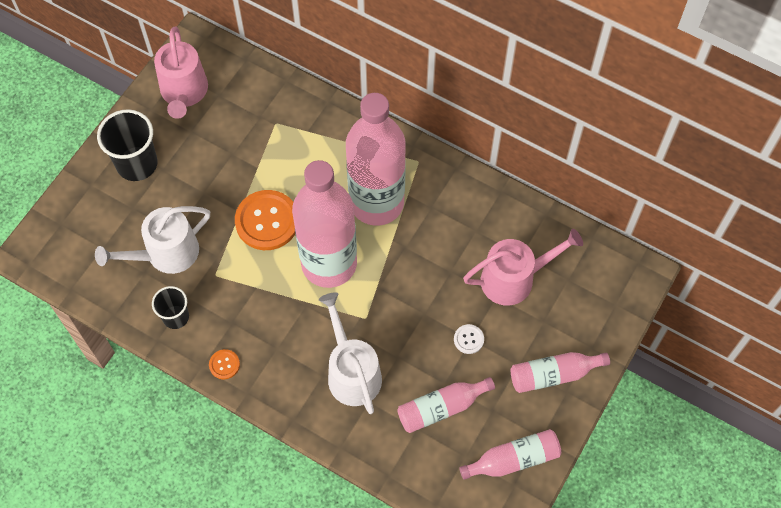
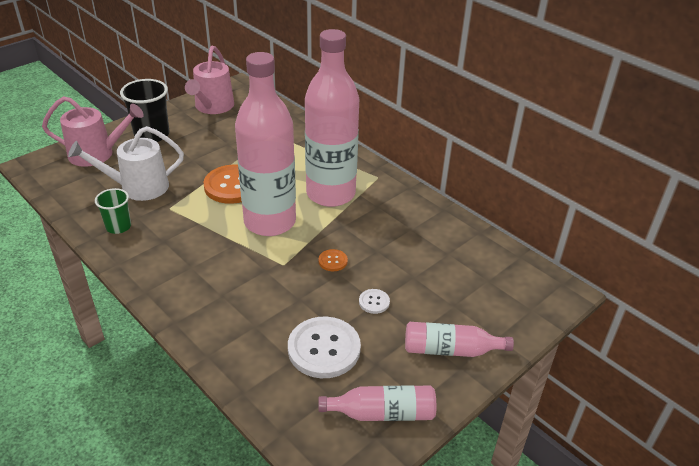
camera: 15 degrees right, 25 degrees down
black cup [152,286,189,329] -> green cup [95,188,131,234]
orange button [209,349,240,379] -> orange button moved to [319,249,348,271]
white watering can [319,292,382,414] -> none
pink bottle [397,377,495,433] -> white button [288,317,361,378]
pink watering can [463,229,583,306] -> pink watering can moved to [42,96,144,167]

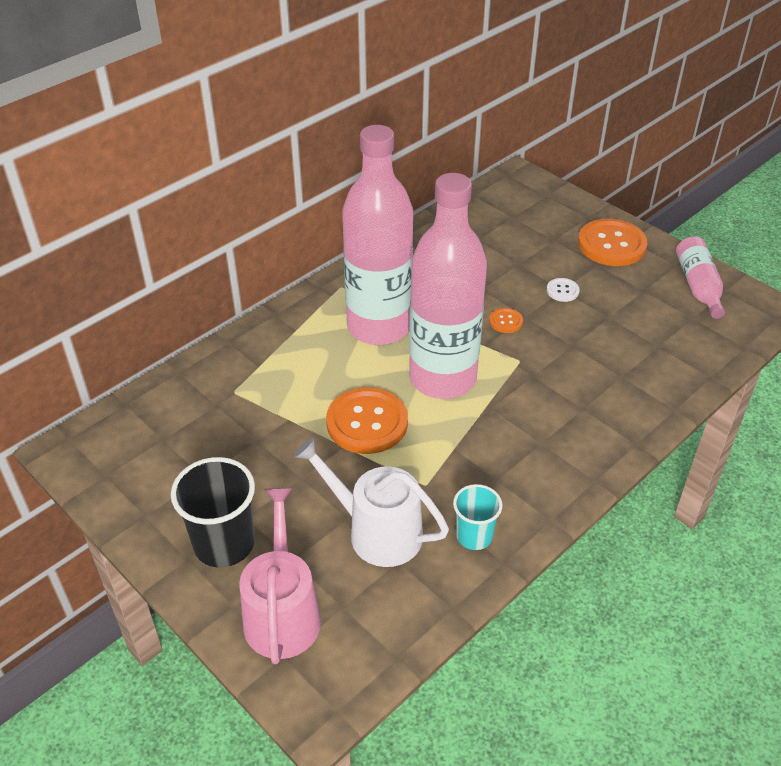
camera: 90 degrees left, 5 degrees up
white watering can [68,126,184,201] -> white watering can turned 135 degrees clockwise [294,437,449,567]
green cup [95,188,131,234] -> turquoise cup [453,484,502,550]
pink watering can [185,46,234,114] -> none
white button [288,317,361,378] -> none
pink bottle [405,322,514,357] -> orange button [578,219,647,266]

